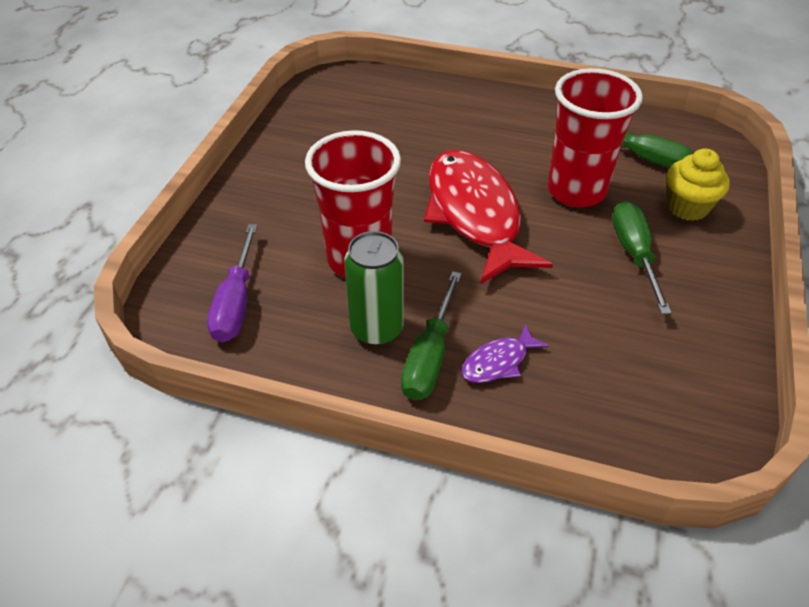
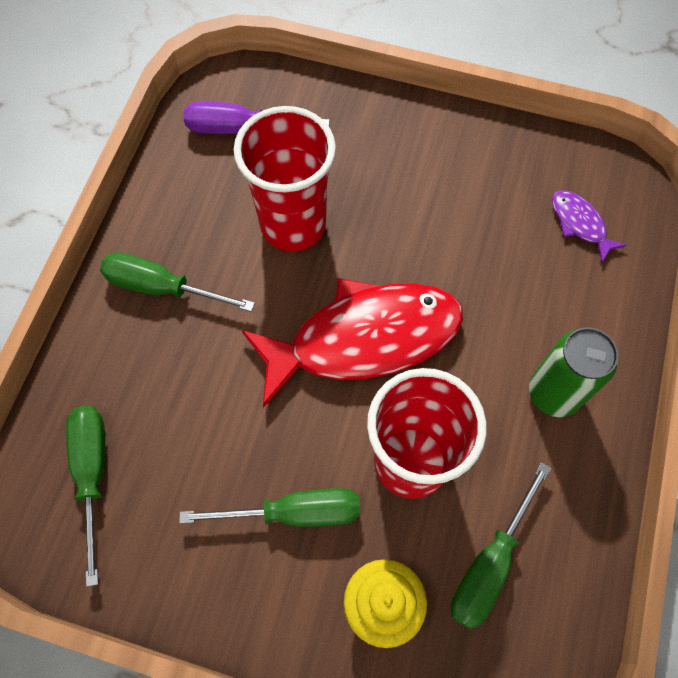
camera: 90 degrees right, 20 degrees up
green can [344,231,404,346] -> green can moved to [529,327,618,417]
purple fish [461,324,549,383] -> purple fish moved to [552,190,627,263]
none -> green screwdriver [66,406,105,587]

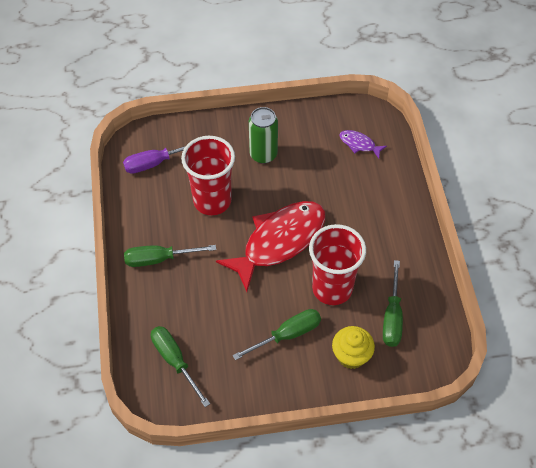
camera: 25 degrees left, 10 degrees down
green can [529,327,618,417] -> green can moved to [249,107,278,164]

